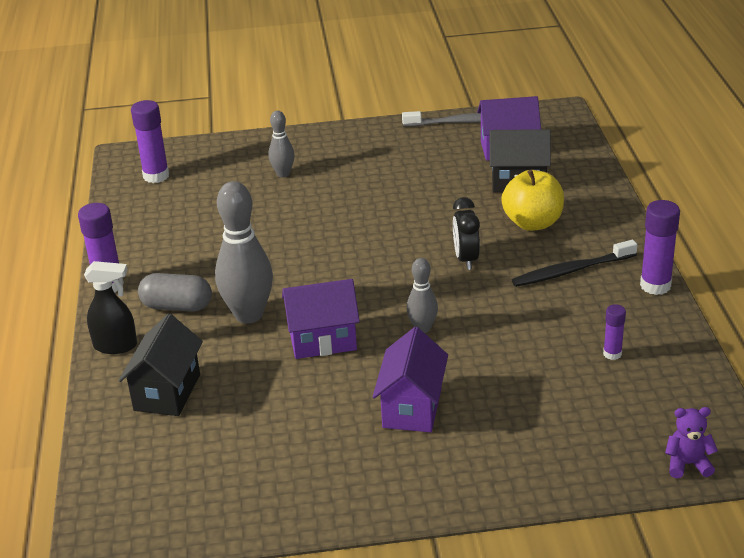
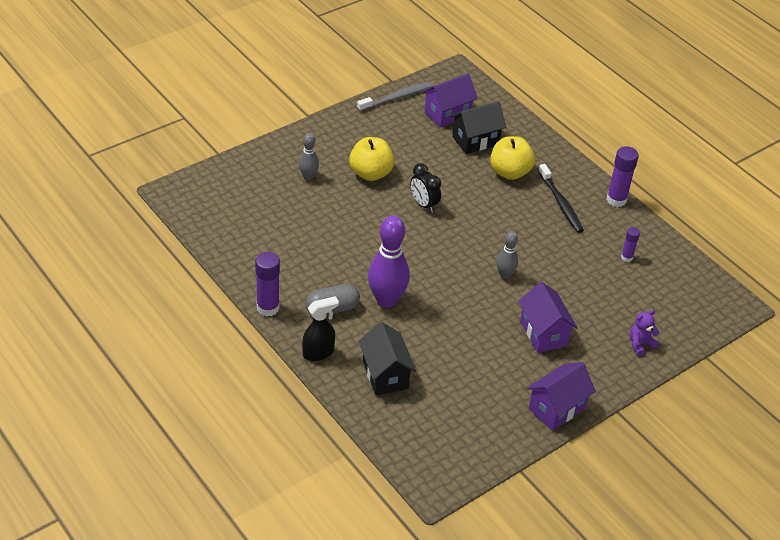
camera: 35 degrees left, 10 degrees up
purple glue stick [131,100,169,183] -> none
grey bowling pin [215,181,273,323] -> purple bowling pin [368,216,410,308]
purple house [282,279,360,359] -> purple house moved to [527,362,596,431]
black clock [453,197,480,270] -> black clock moved to [410,163,441,213]
black toothbrush [512,240,637,287] -> black toothbrush turned 60 degrees counterclockwise [538,164,584,233]
purple teddy bear [665,407,718,478] -> purple teddy bear moved to [630,309,660,356]
none -> yellow apple [349,137,395,181]

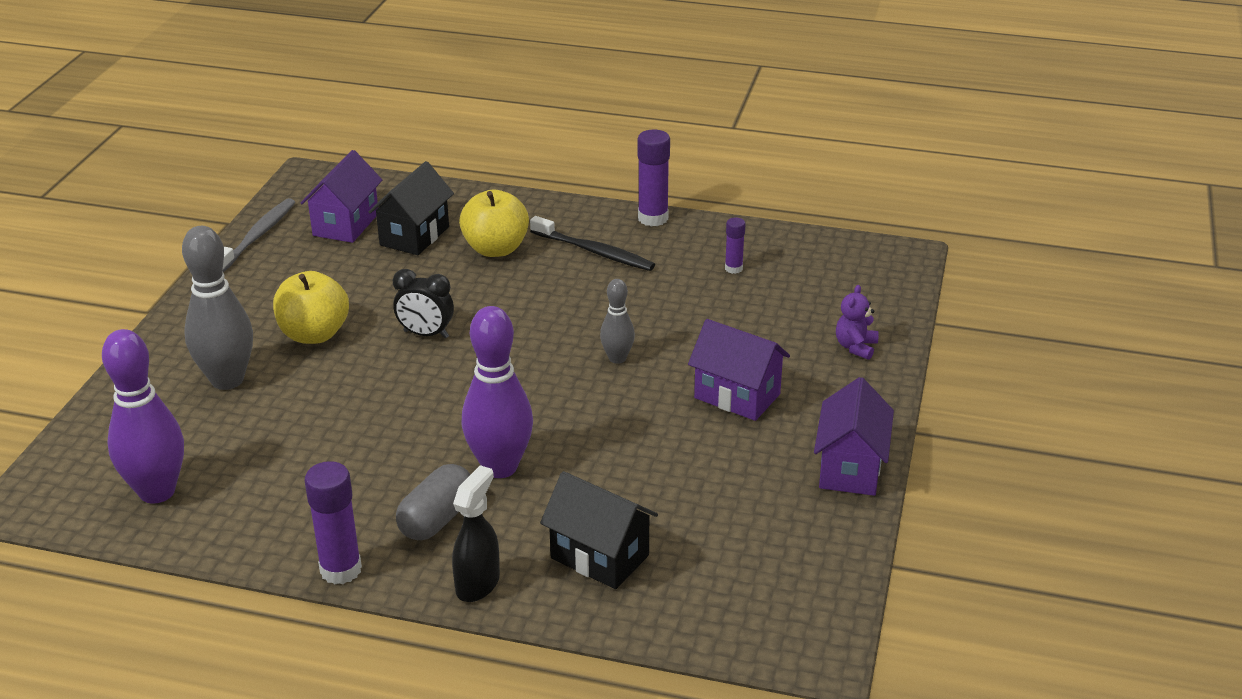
camera: 35 degrees left, 10 degrees down
grey bowling pin [299,133,319,180] -> grey bowling pin [182,226,253,390], size x1.86
none -> purple bowling pin [102,329,184,503]

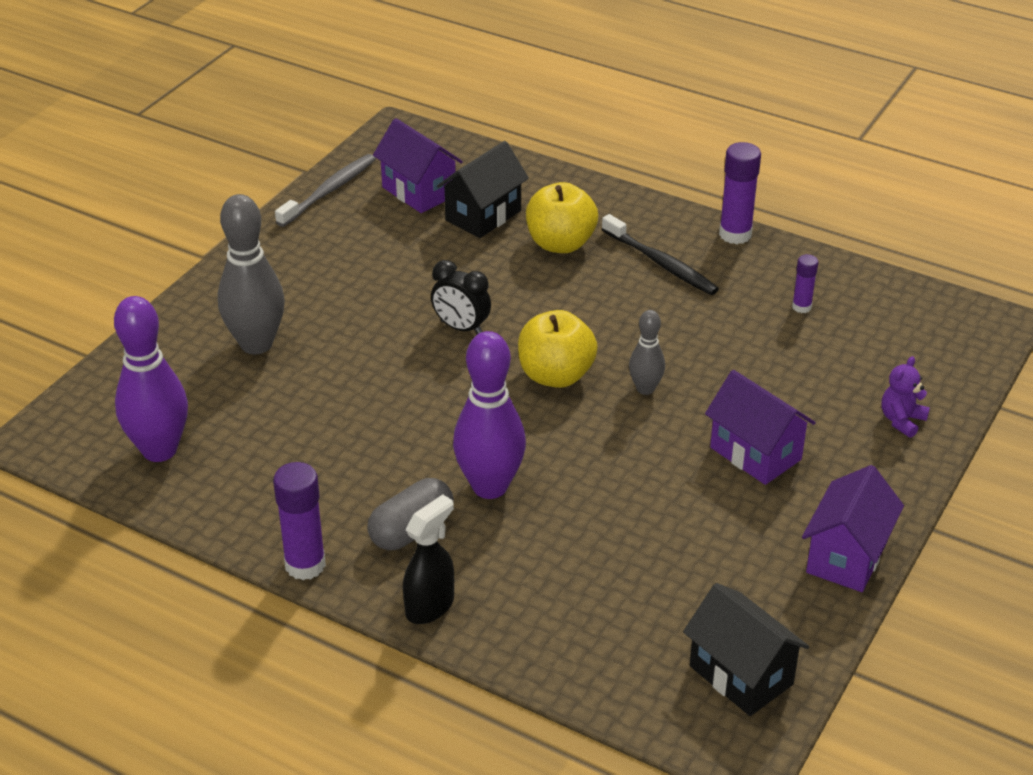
camera: 15 degrees right, 5 degrees up
yellow apple [273,271,349,344] -> yellow apple moved to [518,310,597,388]
purple house [301,150,382,243] -> purple house turned 75 degrees counterclockwise [373,118,463,213]
black house [540,471,658,589] -> black house moved to [683,583,809,716]

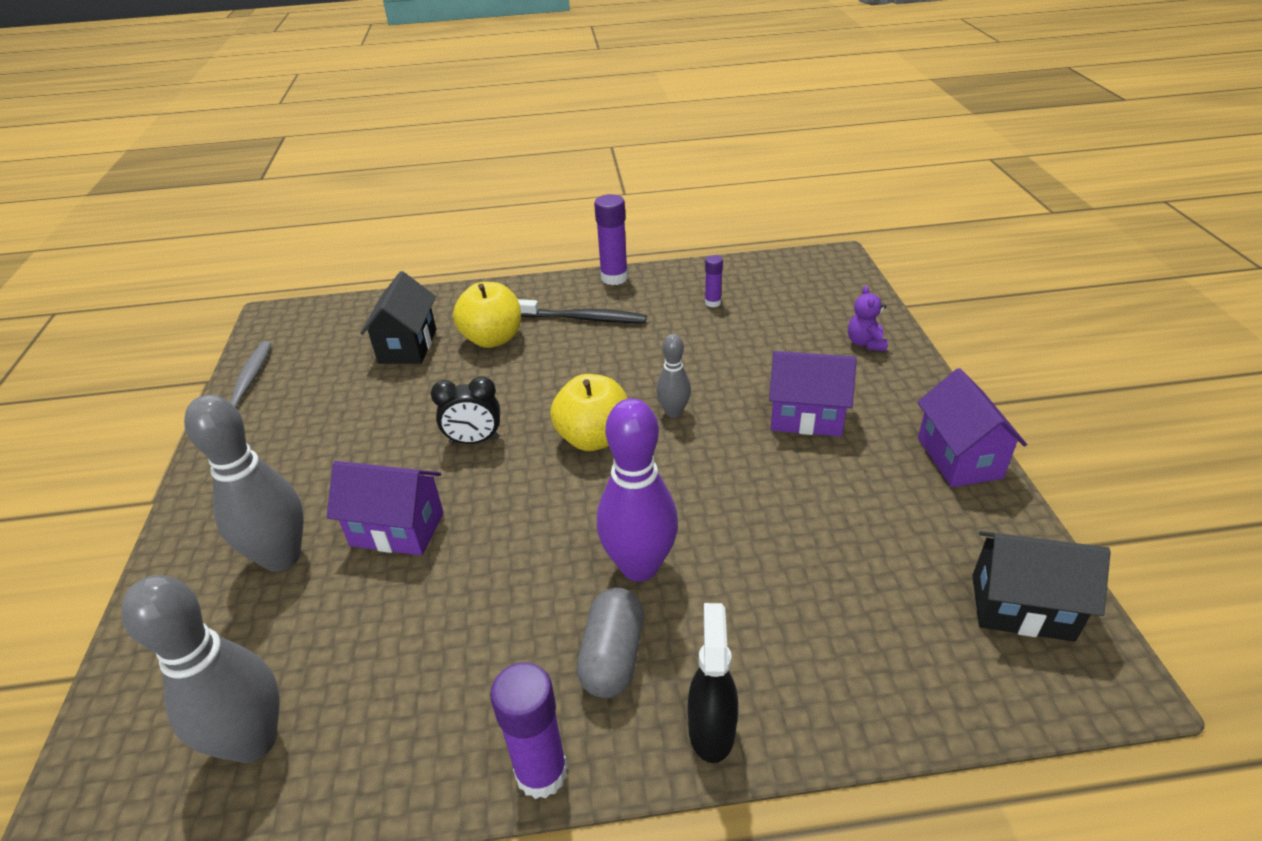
camera: 35 degrees left, 0 degrees up
purple bowling pin [114,296,188,462] -> grey bowling pin [121,575,280,763]
purple house [373,118,463,213] -> purple house moved to [327,461,444,556]

